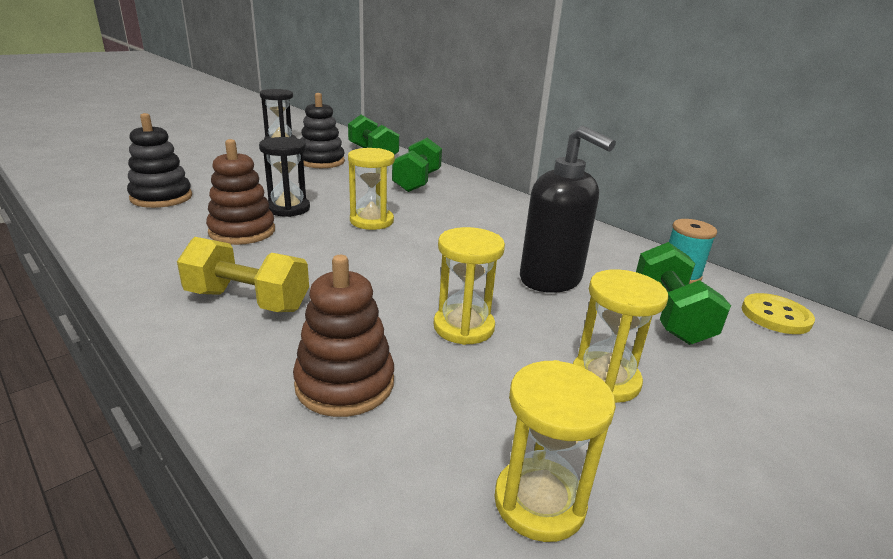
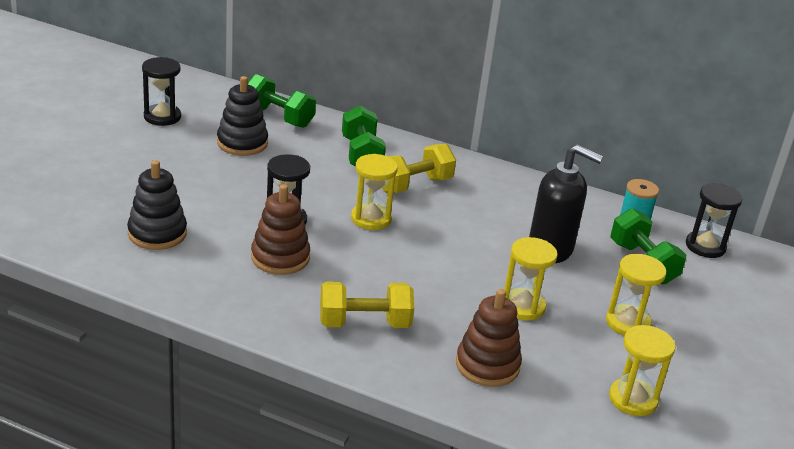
camera: 25 degrees left, 5 degrees up
yellow button [742,293,815,334] -> black hourglass [686,183,742,258]
none -> yellow dumbbell [382,144,456,193]

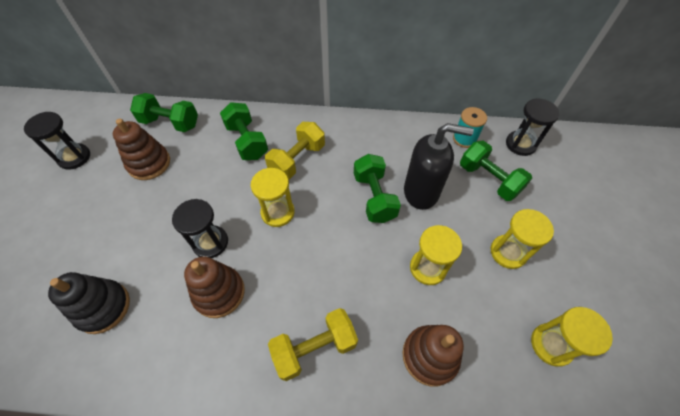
camera: 15 degrees left, 25 degrees up
black stacking toy [217,76,268,156] -> brown stacking toy [113,119,170,180]
none -> green dumbbell [354,154,401,223]

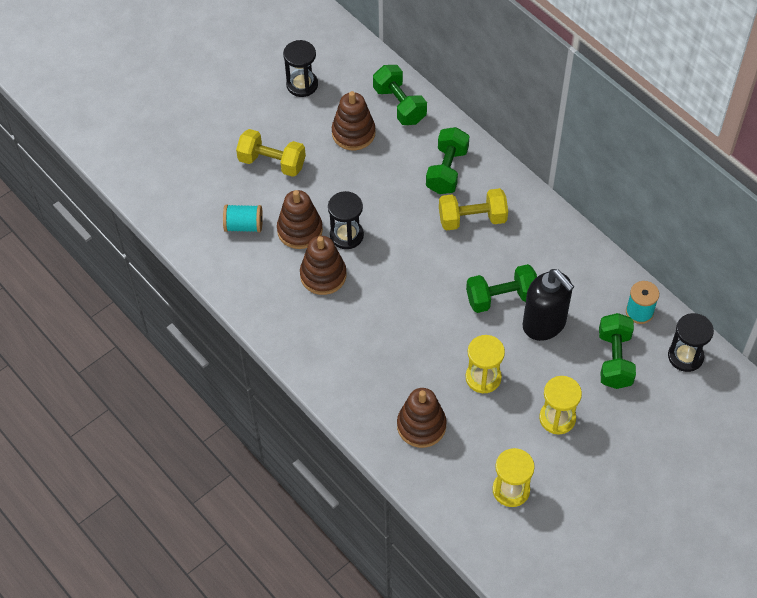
camera: 45 degrees right, 0 degrees up
black stacking toy [48,272,130,334] -> turquoise spool [223,204,263,232]
yellow hourglass [251,168,295,227] -> none
yellow dumbbell [268,308,358,381] -> yellow dumbbell moved to [236,129,306,177]
green dumbbell [354,154,401,223] -> green dumbbell turned 45 degrees clockwise [466,264,537,313]
none -> brown stacking toy [277,190,323,249]

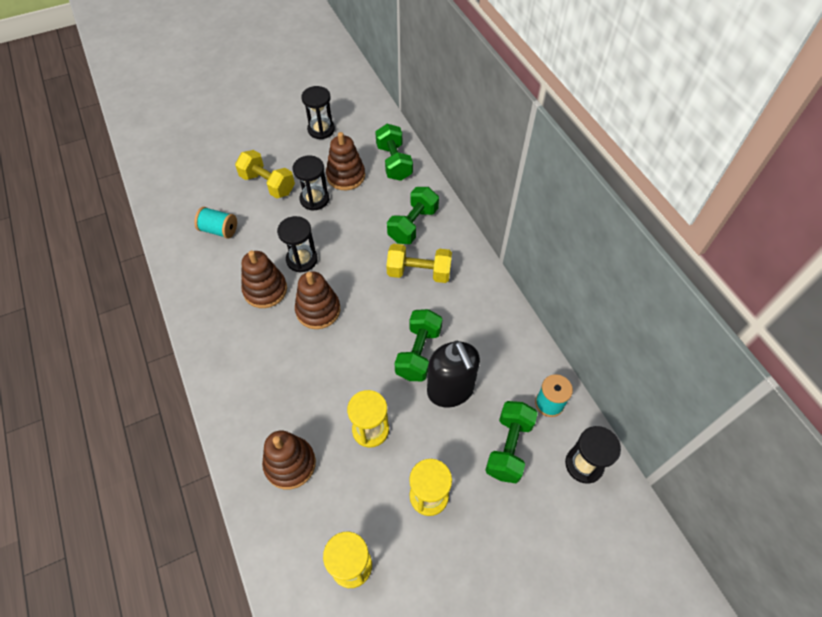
camera: 15 degrees right, 0 degrees up
brown stacking toy [277,190,323,249] -> brown stacking toy moved to [295,271,340,329]
green dumbbell [466,264,537,313] -> green dumbbell turned 75 degrees counterclockwise [395,309,443,381]
none -> black hourglass [293,155,329,211]

